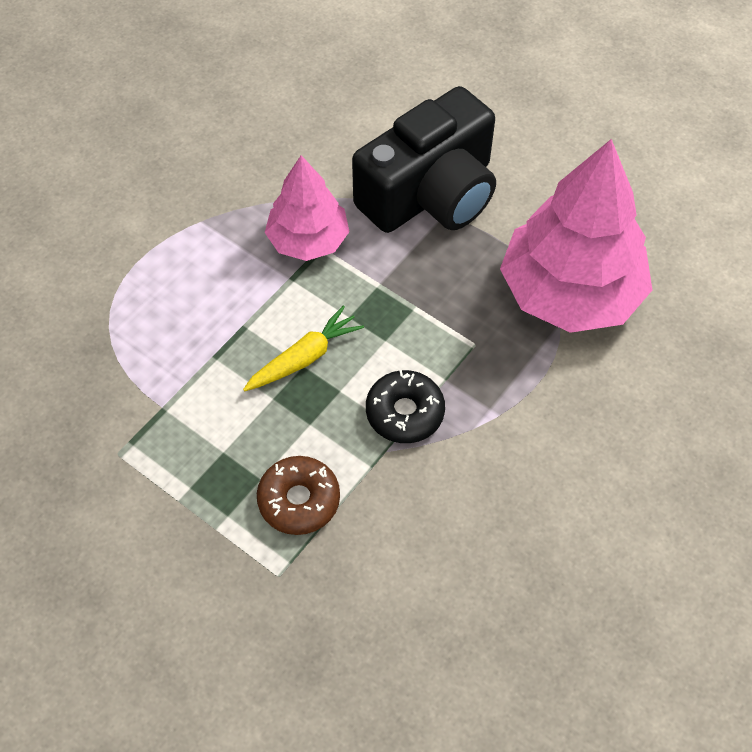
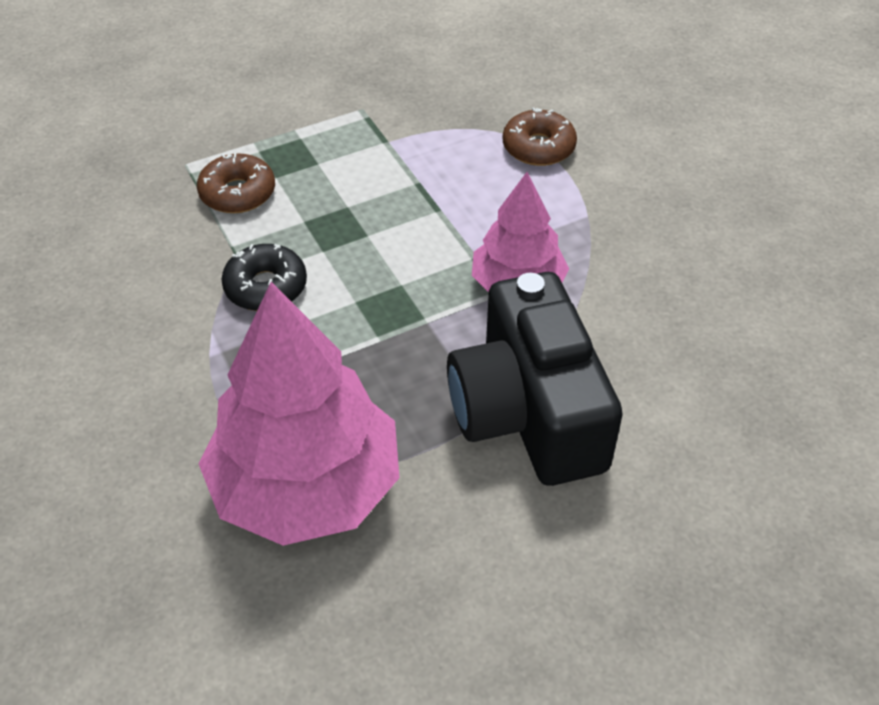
camera: 115 degrees right, 10 degrees down
yellow carrot [243,306,364,391] -> none
none -> brown donut [503,108,577,166]

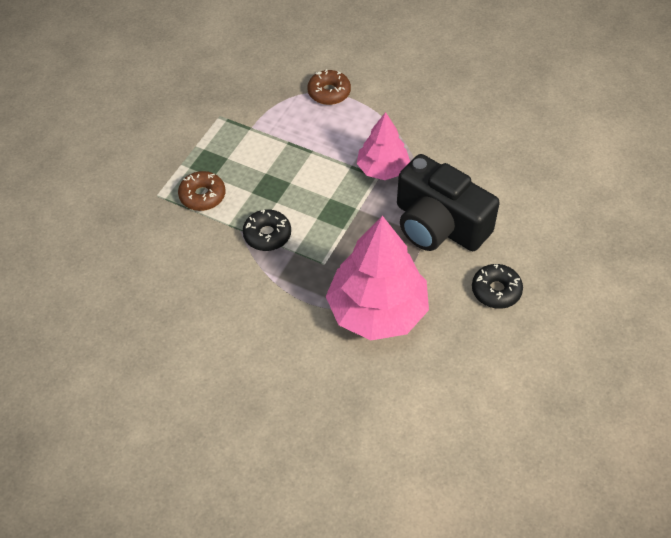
camera: 35 degrees left, 5 degrees up
none -> black donut [472,264,523,309]

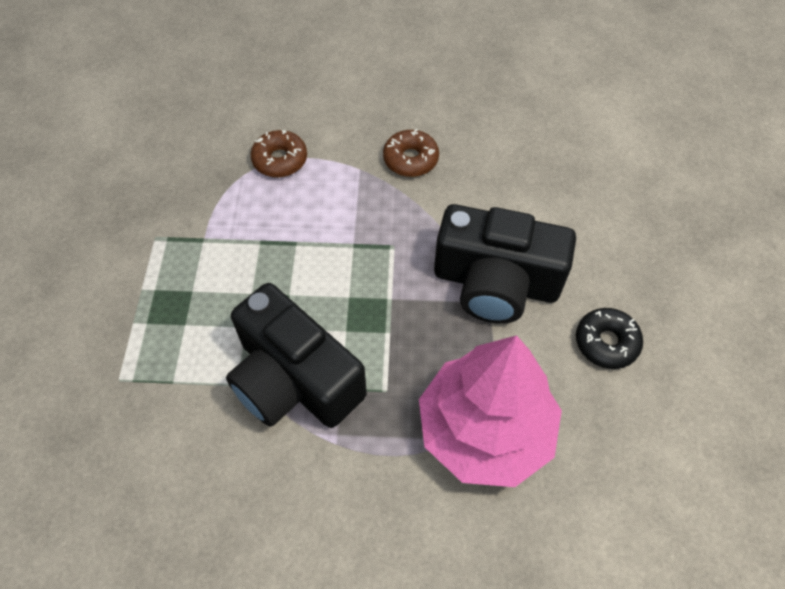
camera: 25 degrees left, 5 degrees up
brown donut [178,171,225,211] -> brown donut moved to [383,129,439,177]
black donut [243,209,291,251] -> black camera [226,283,367,428]
pink tree [357,112,410,180] -> none

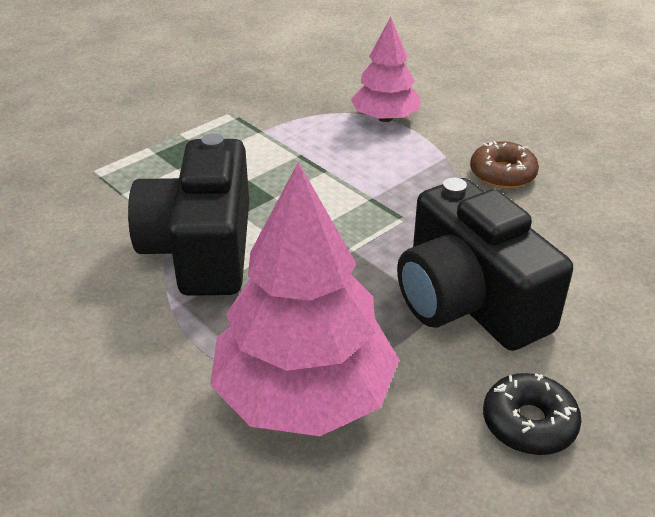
camera: 45 degrees right, 20 degrees down
brown donut [251,130,307,177] -> pink tree [351,17,420,122]

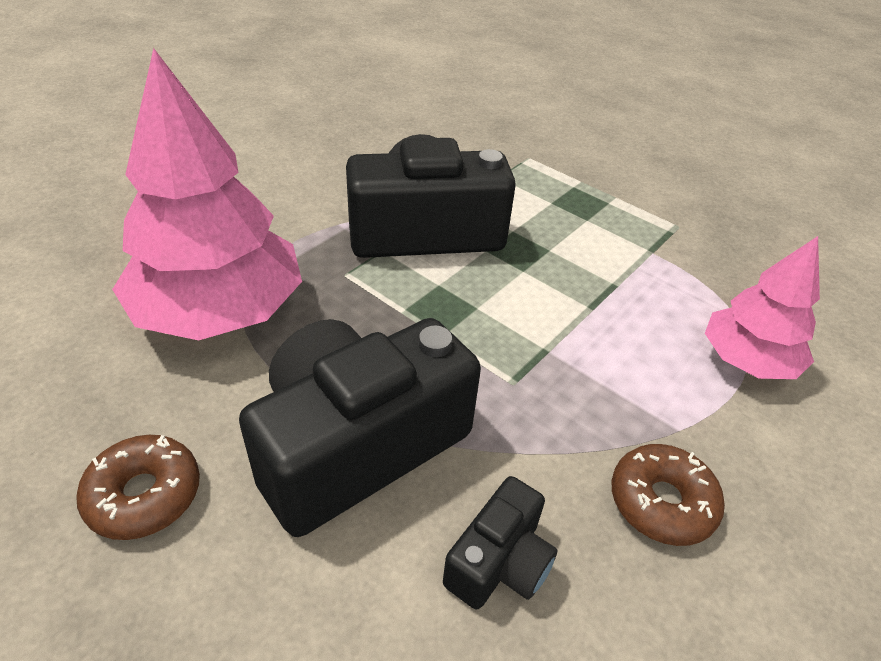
camera: 80 degrees right, 5 degrees up
black donut [483,373,582,455] -> brown donut [76,435,200,540]
none -> black camera [443,476,557,609]

